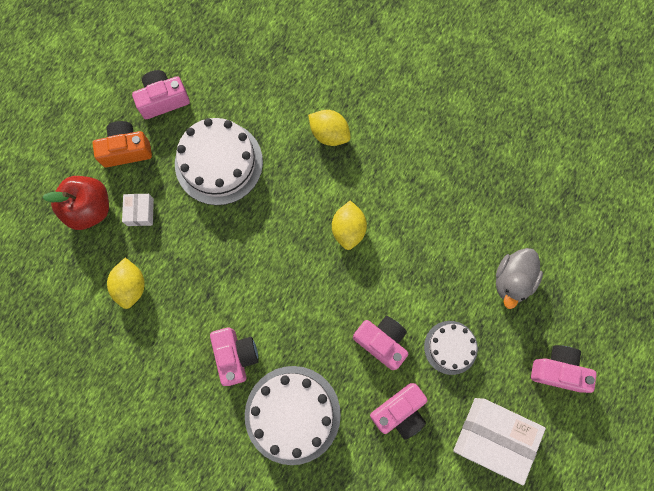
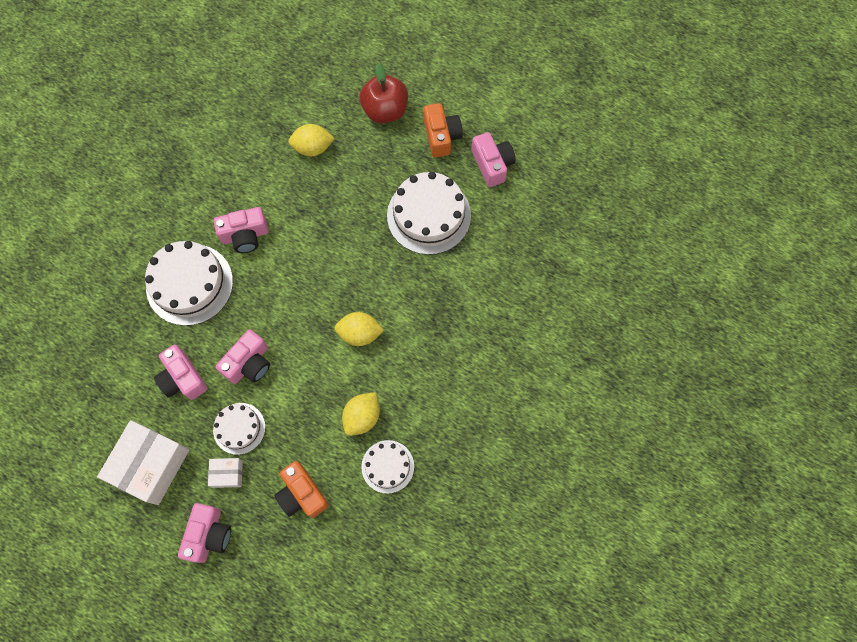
camera: 90 degrees right, 5 degrees down
white box [122,194,154,226] -> white box moved to [208,458,243,488]
yellow lemon [308,110,351,146] -> yellow lemon moved to [342,392,380,436]
grey duck [496,248,543,309] -> orange camera [274,461,329,518]
none -> white cake [361,440,414,494]

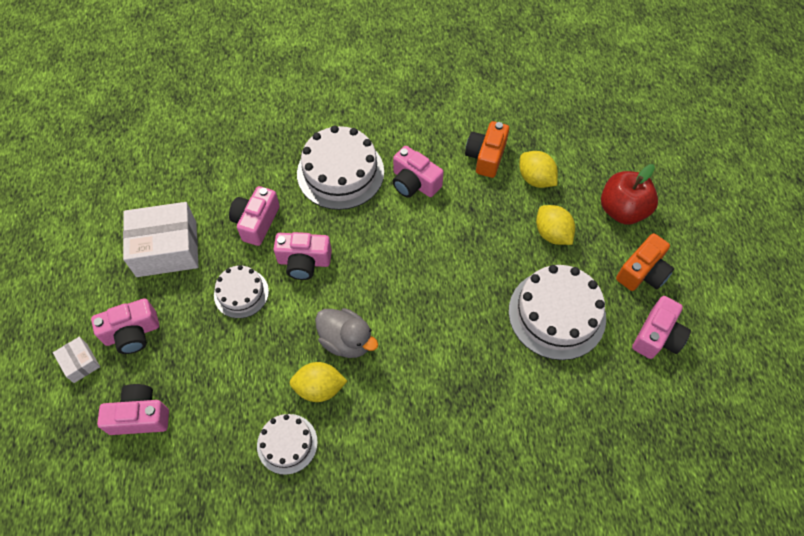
camera: 55 degrees right, 10 degrees down
white box [208,458,243,488] -> white box moved to [53,337,100,383]
orange camera [274,461,329,518] -> orange camera moved to [465,121,509,178]
yellow lemon [335,312,384,346] -> yellow lemon moved to [536,205,575,245]
none -> pink camera [97,384,169,435]
none -> grey duck [315,308,378,358]

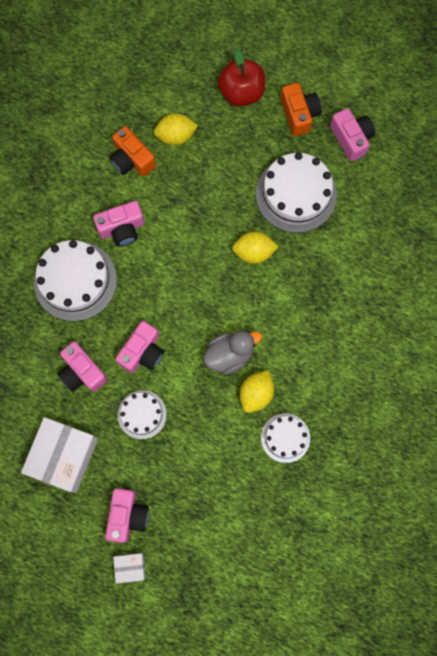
camera: 60 degrees left, 15 degrees up
pink camera [97,384,169,435] -> none
yellow lemon [536,205,575,245] -> yellow lemon moved to [232,232,278,264]

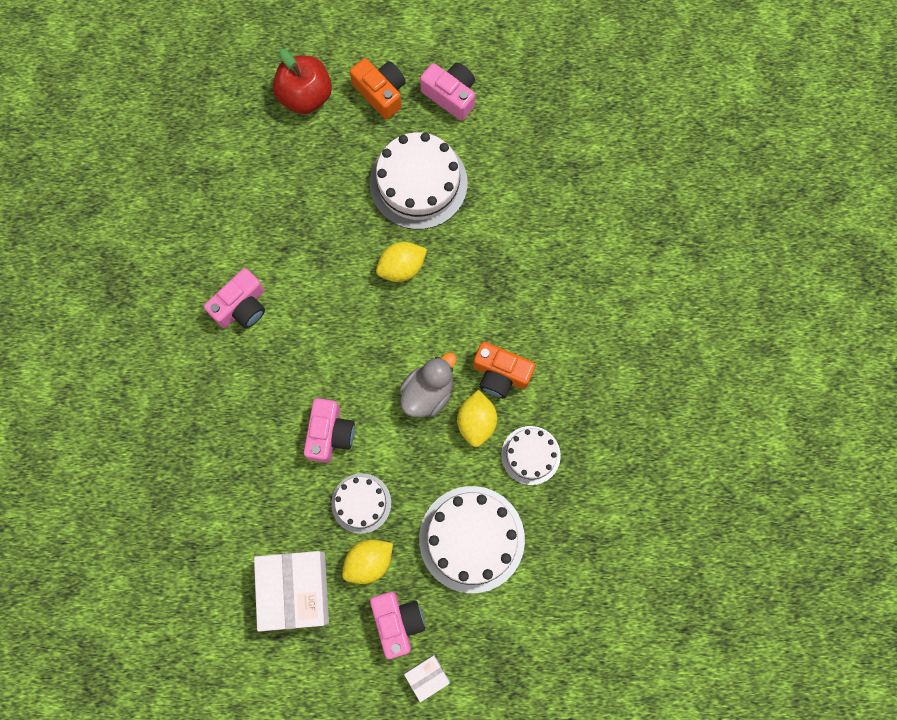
camera: 25 degrees left, 0 degrees up
white cake [34,240,117,321] -> white cake moved to [419,486,525,593]
pink camera [57,341,107,392] -> none
orange camera [109,126,156,177] -> orange camera moved to [473,342,535,398]
yellow lemon [154,113,198,145] -> yellow lemon moved to [342,539,393,584]

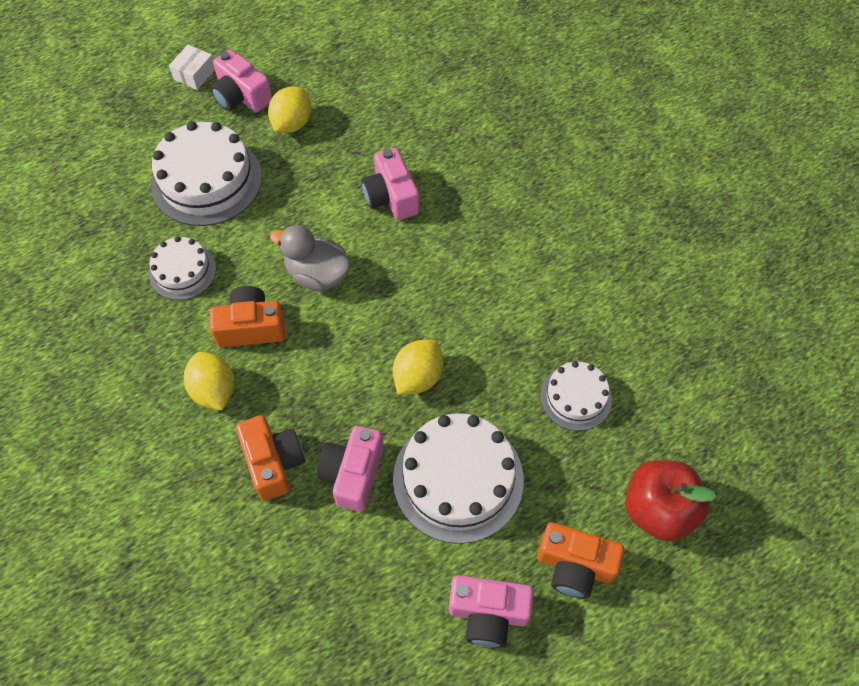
camera: 150 degrees right, 15 degrees down
pink camera [204,268,265,329] -> pink camera moved to [317,426,384,512]
white box [254,551,329,631] -> none
white cake [331,473,391,534] -> white cake moved to [540,361,612,431]
grey duck [399,352,456,418] -> grey duck turned 105 degrees clockwise [270,225,351,292]
yellow lemon [457,390,497,447] -> yellow lemon moved to [184,352,234,410]
none -> orange camera [236,415,305,501]

